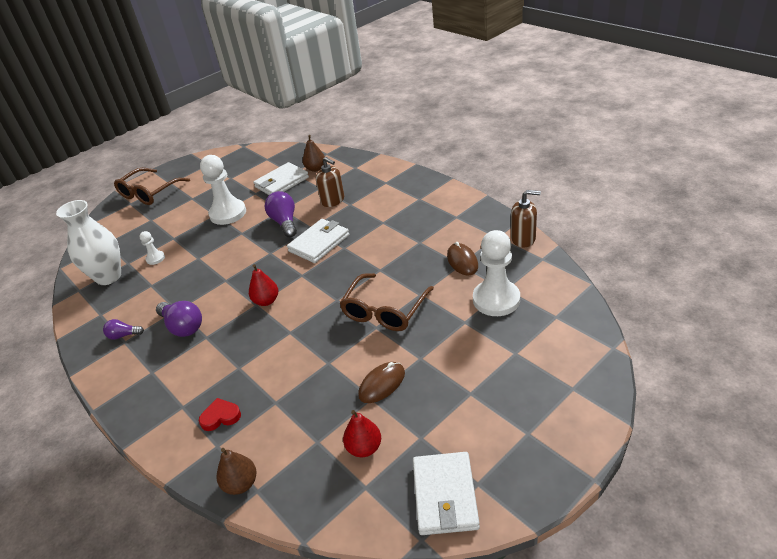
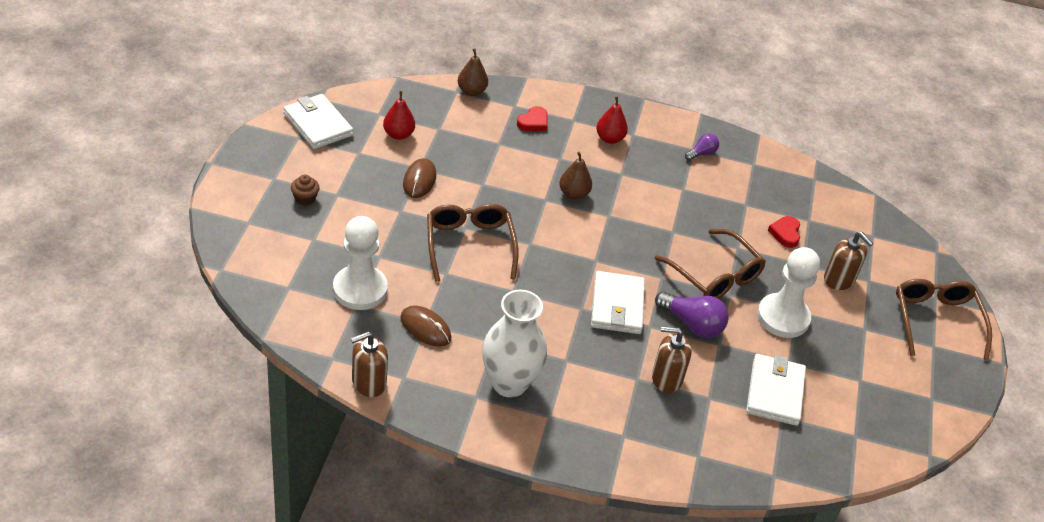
camera: 135 degrees right, 5 degrees up
white vase [56,200,121,285] -> white vase moved to [482,290,547,398]
white pawn [139,231,165,265] -> red heart [768,216,800,248]
purple light bulb [156,301,202,337] -> none
red pear [249,264,278,306] -> red pear moved to [596,96,628,144]
brown pear [303,135,325,172] -> brown pear moved to [559,152,592,200]
none -> brown cupcake [291,175,320,206]
none -> brown glasses [654,229,766,299]
none -> brown soap dispenser [824,232,874,290]

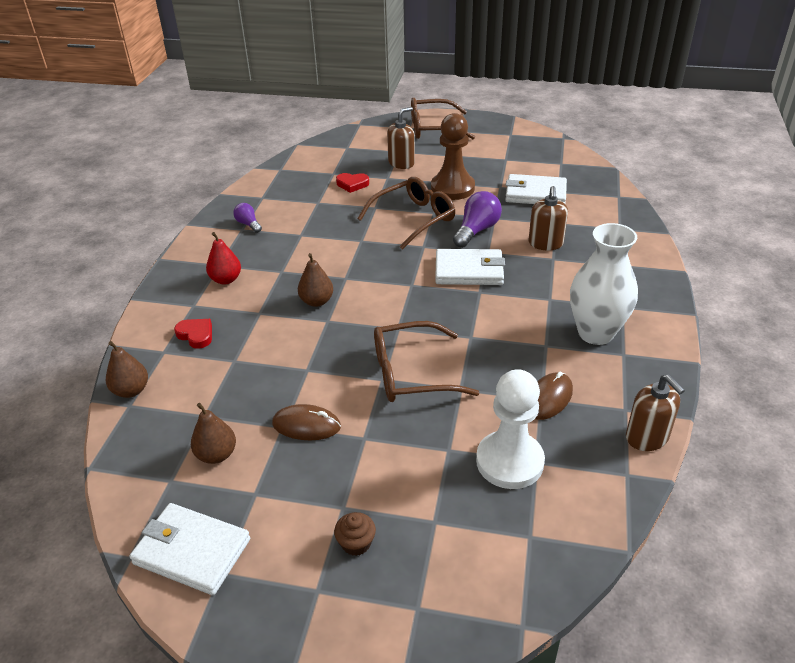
camera: 85 degrees left, 5 degrees down
white wallet [283,94,353,149] -> white wallet turned 60 degrees clockwise [129,503,250,595]
red pear [383,91,415,140] -> brown pear [191,403,236,464]
white pawn [757,247,820,338] -> brown pawn [431,113,475,200]

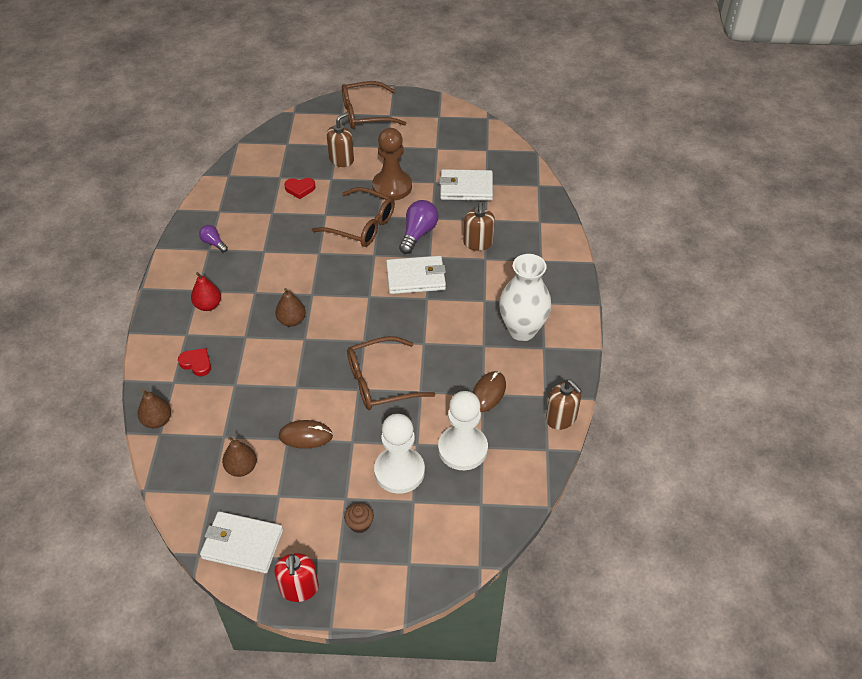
camera: 10 degrees left, 10 degrees up
brown glasses [357,177,455,250] -> brown glasses turned 75 degrees clockwise [312,187,395,247]
none -> red soap dispenser [274,553,319,602]
none -> white pawn [374,414,425,494]

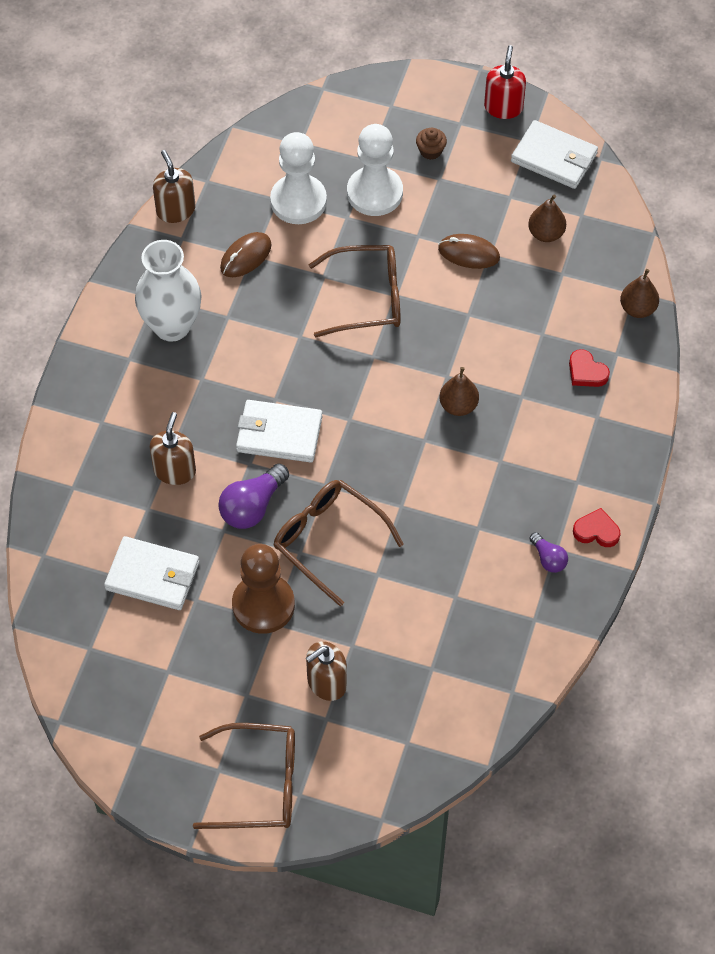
camera: 165 degrees left, 10 degrees up
red pear [191,272,221,311] -> none
red heart [284,178,316,199] -> red heart moved to [573,508,621,547]

